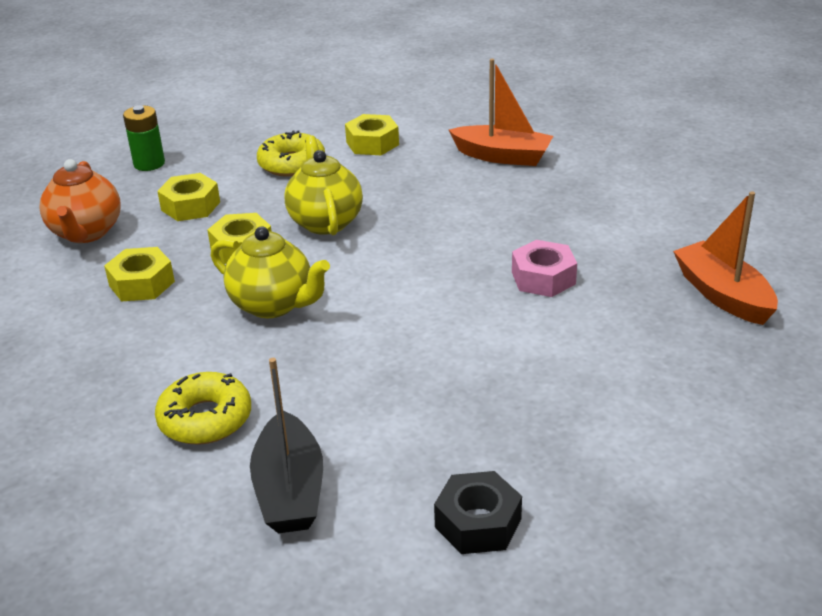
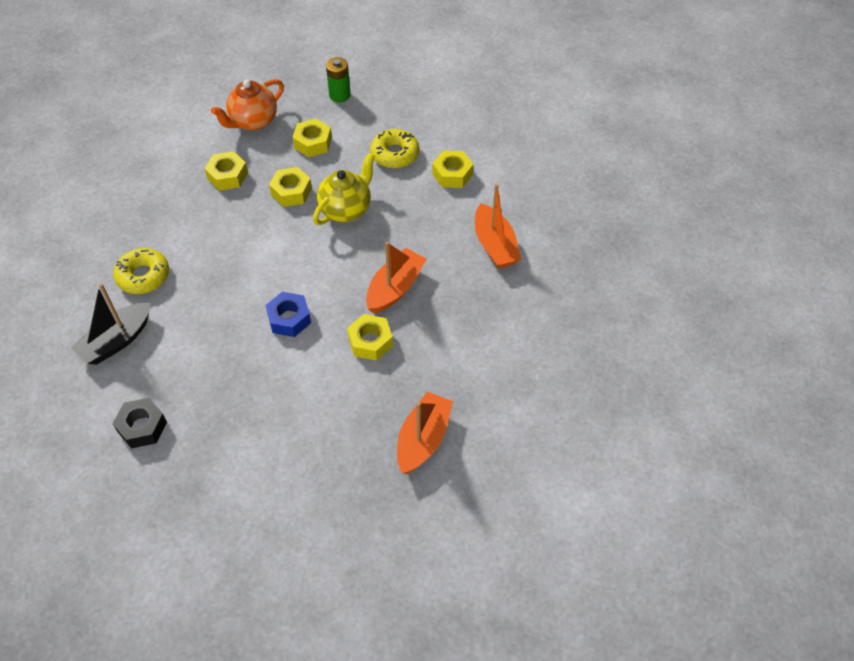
camera: 50 degrees right, 20 degrees up
yellow teapot [211,226,330,318] -> none
pink nut [512,240,577,297] -> yellow nut [347,314,393,361]
none -> blue nut [265,292,311,337]
none -> orange boat [366,242,427,313]

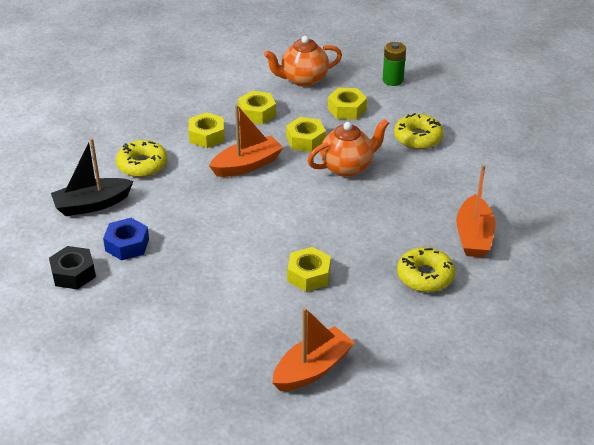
camera: 25 degrees right, 15 degrees down
blue nut [265,292,311,337] -> blue nut moved to [103,218,149,260]
yellow teapot [313,153,375,225] -> orange teapot [308,119,389,177]
orange boat [366,242,427,313] -> orange boat moved to [209,104,284,177]
yellow nut [432,151,473,188] -> yellow nut moved to [188,112,224,148]
none -> yellow donut [397,247,455,292]

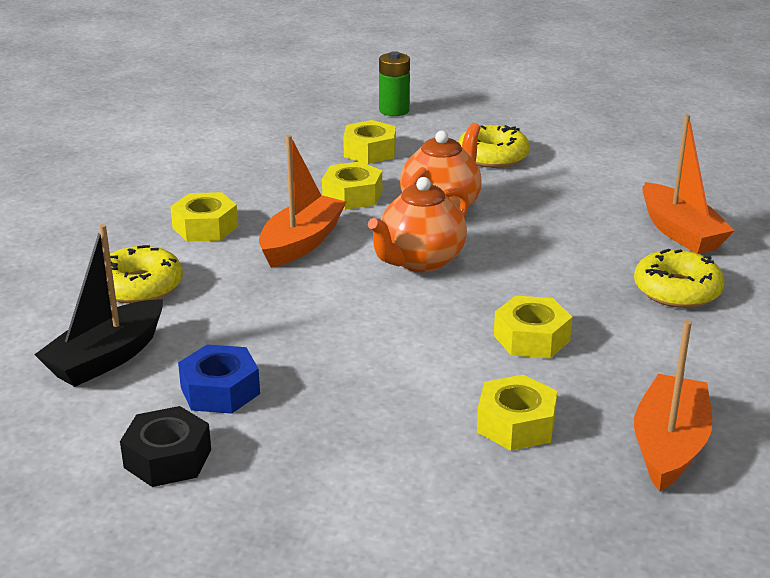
camera: 30 degrees left, 10 degrees down
yellow nut [238,91,276,124] -> yellow nut moved to [477,375,557,451]
orange teapot [264,36,342,87] -> orange teapot moved to [368,177,469,272]

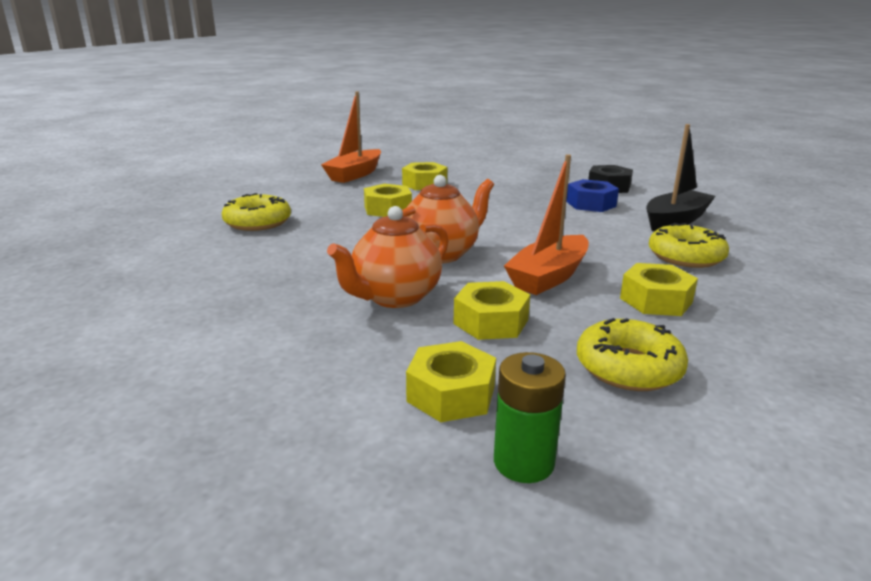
camera: 170 degrees left, 5 degrees down
green battery [379,51,410,116] -> green battery moved to [494,352,566,483]
yellow donut [458,125,530,168] -> yellow donut moved to [577,318,688,391]
orange boat [642,114,735,254] -> none

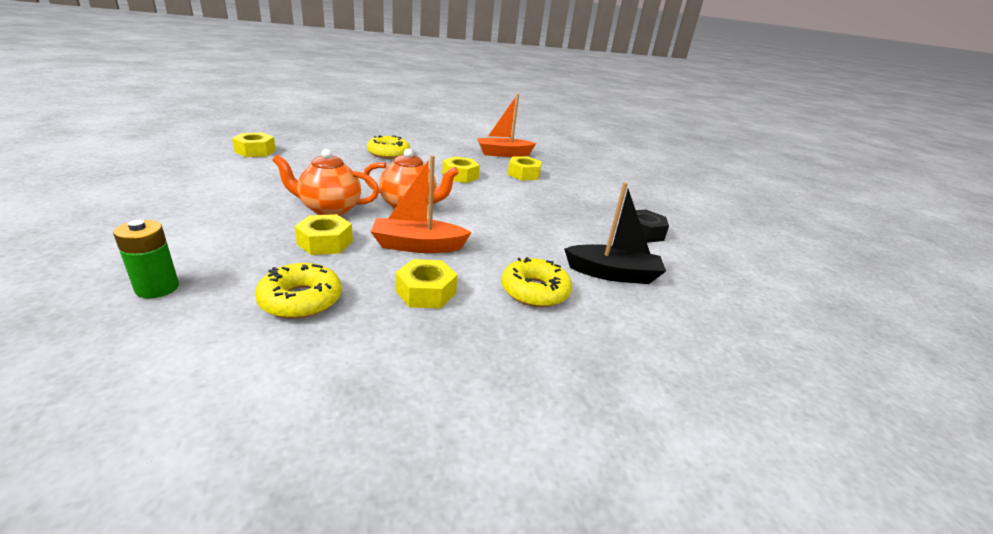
camera: 45 degrees right, 5 degrees up
yellow nut [406,341,496,422] -> yellow nut moved to [232,133,276,157]
blue nut [566,179,619,212] -> none

